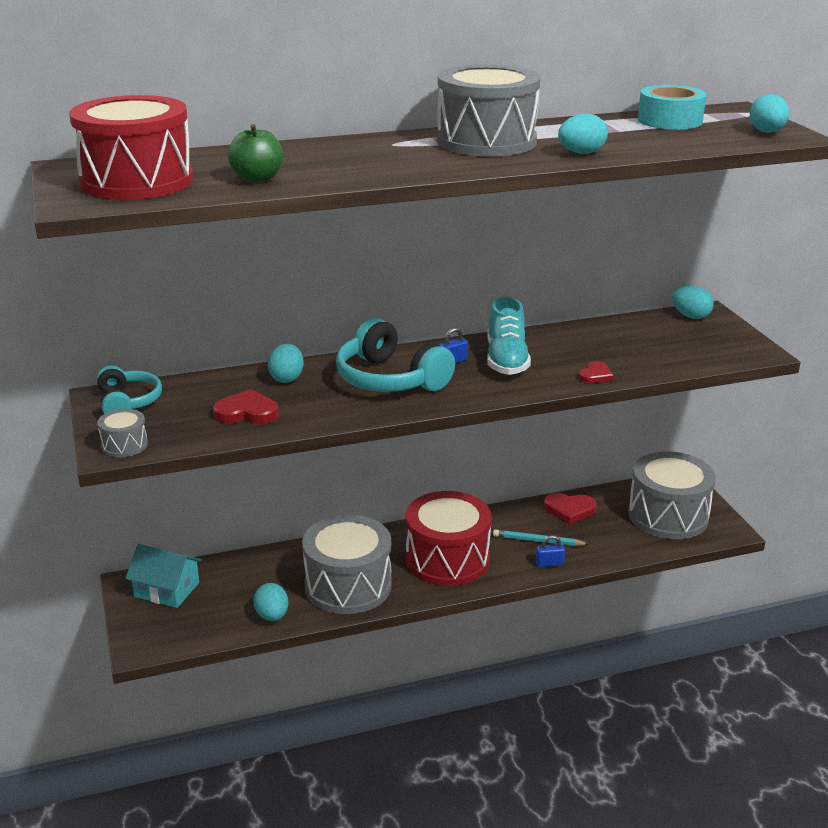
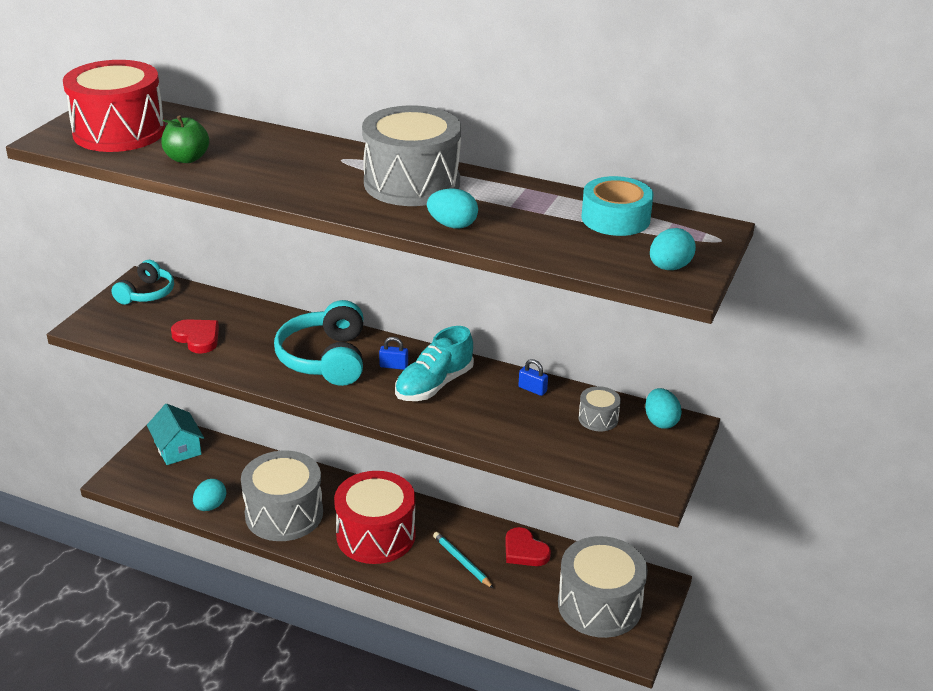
camera: 40 degrees right, 5 degrees up
grey drum [97,409,148,457] -> grey drum moved to [579,386,621,431]
turquoise egg [268,344,304,383] -> none
blue padlock [536,535,565,567] -> blue padlock moved to [519,359,548,396]
red heart [579,361,613,383] -> none

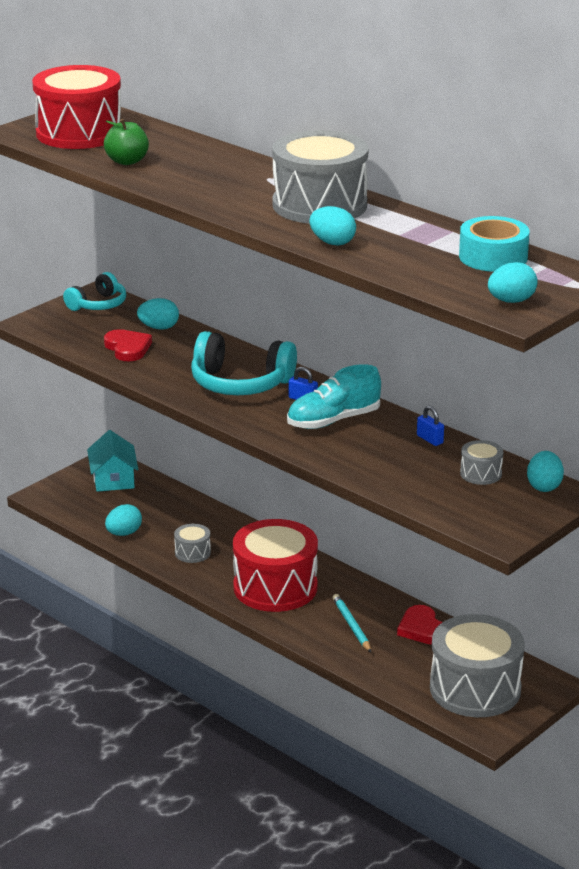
camera: 20 degrees right, 5 degrees down
grey drum [241,451,323,541] -> grey drum [174,524,211,563], size x0.44
turquoise headphones [274,300,363,386] -> turquoise headphones turned 90 degrees counterclockwise [191,331,297,395]
none -> turquoise egg [137,298,179,330]

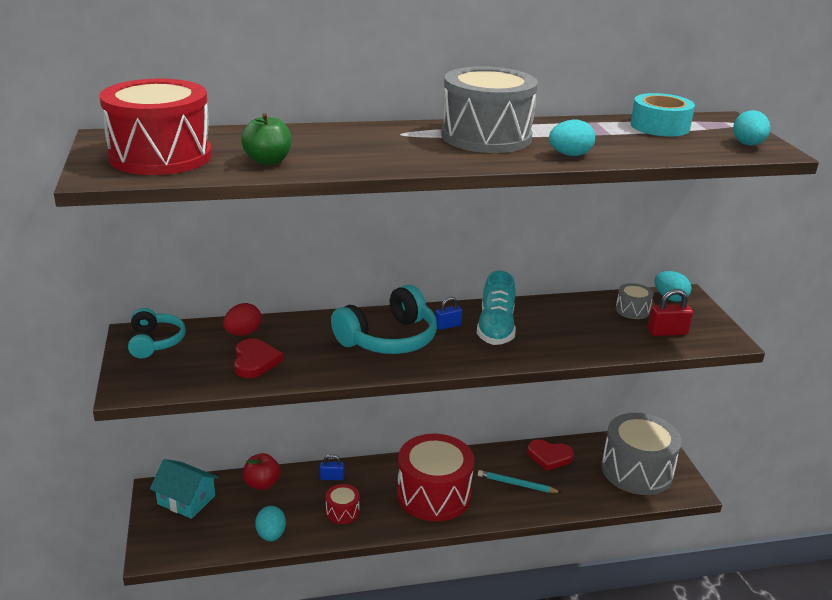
camera: 55 degrees left, 0 degrees up
red heart [104,329,152,361] -> red heart turned 75 degrees clockwise [234,338,283,378]
turquoise egg [137,298,179,330] -> red egg [223,303,261,336]
grey drum [174,524,211,563] -> red drum [326,484,360,524]
blue padlock [417,406,444,446] -> blue padlock moved to [320,454,344,480]
none -> red apple [243,453,281,490]
none -> red padlock [648,289,693,336]

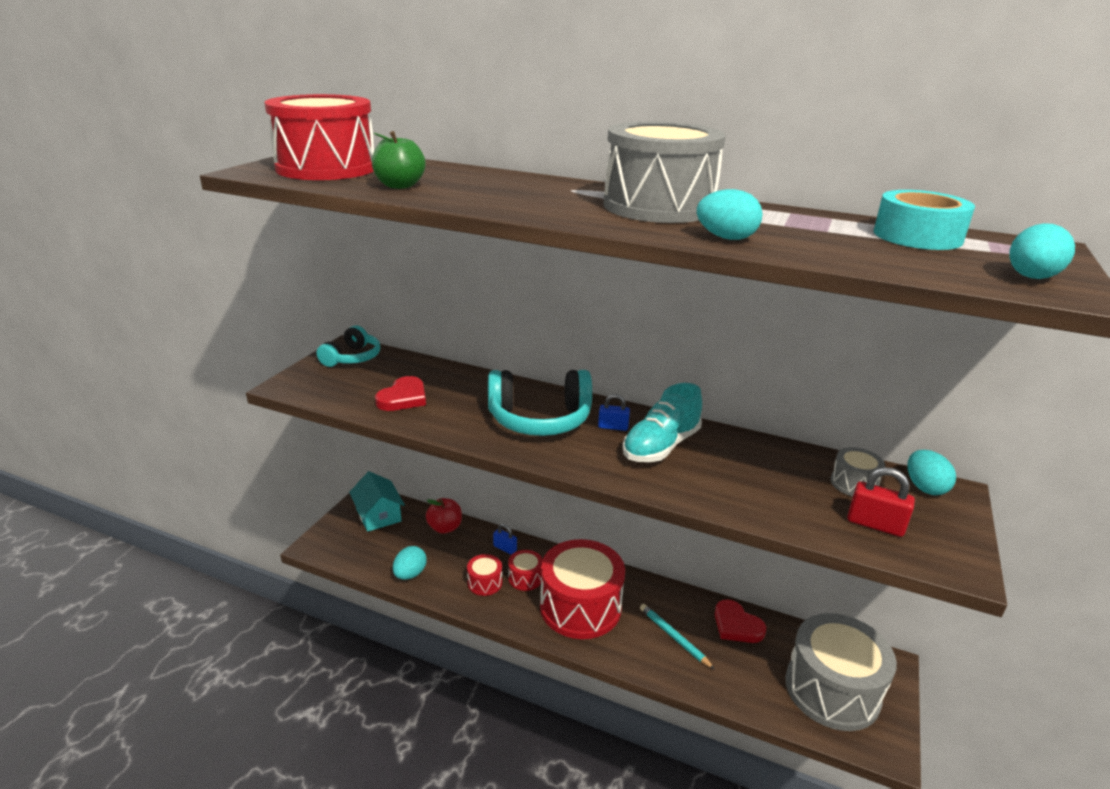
camera: 35 degrees right, 0 degrees up
red egg [223,303,261,336] -> none
none -> red drum [508,550,543,591]

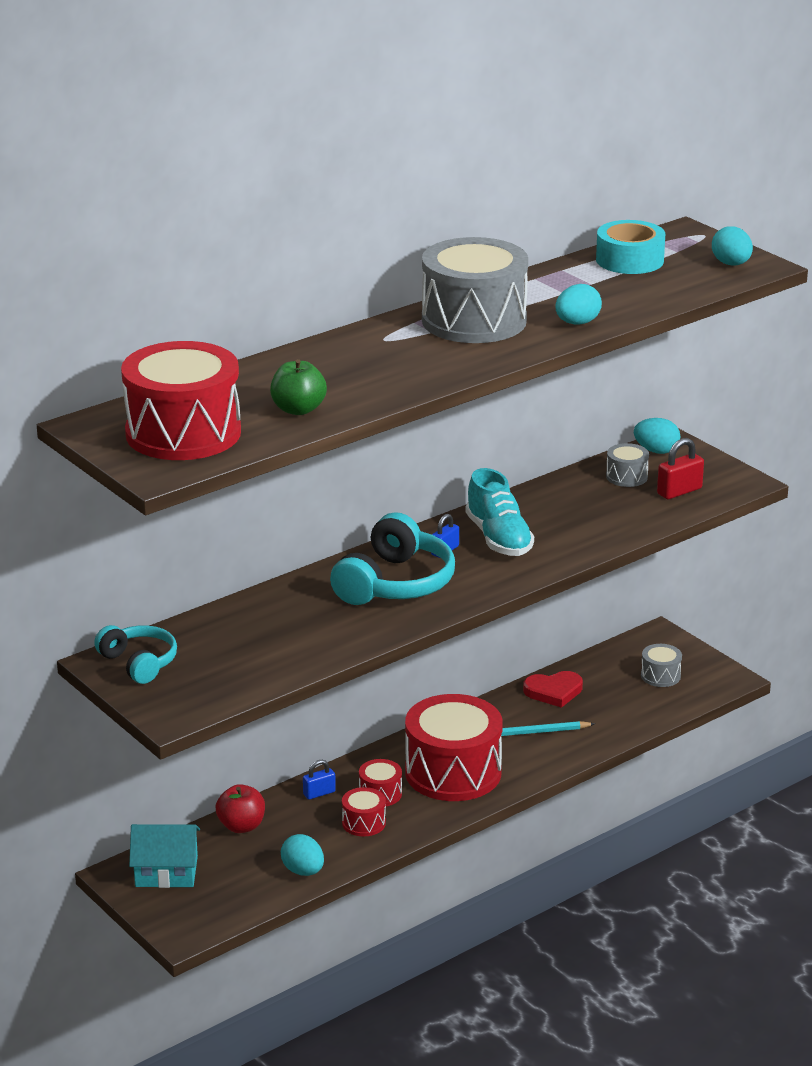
camera: 60 degrees left, 0 degrees up
red heart [375,376,426,411] -> none
grey drum [785,613,897,731] -> grey drum [641,644,682,687], size x0.44

